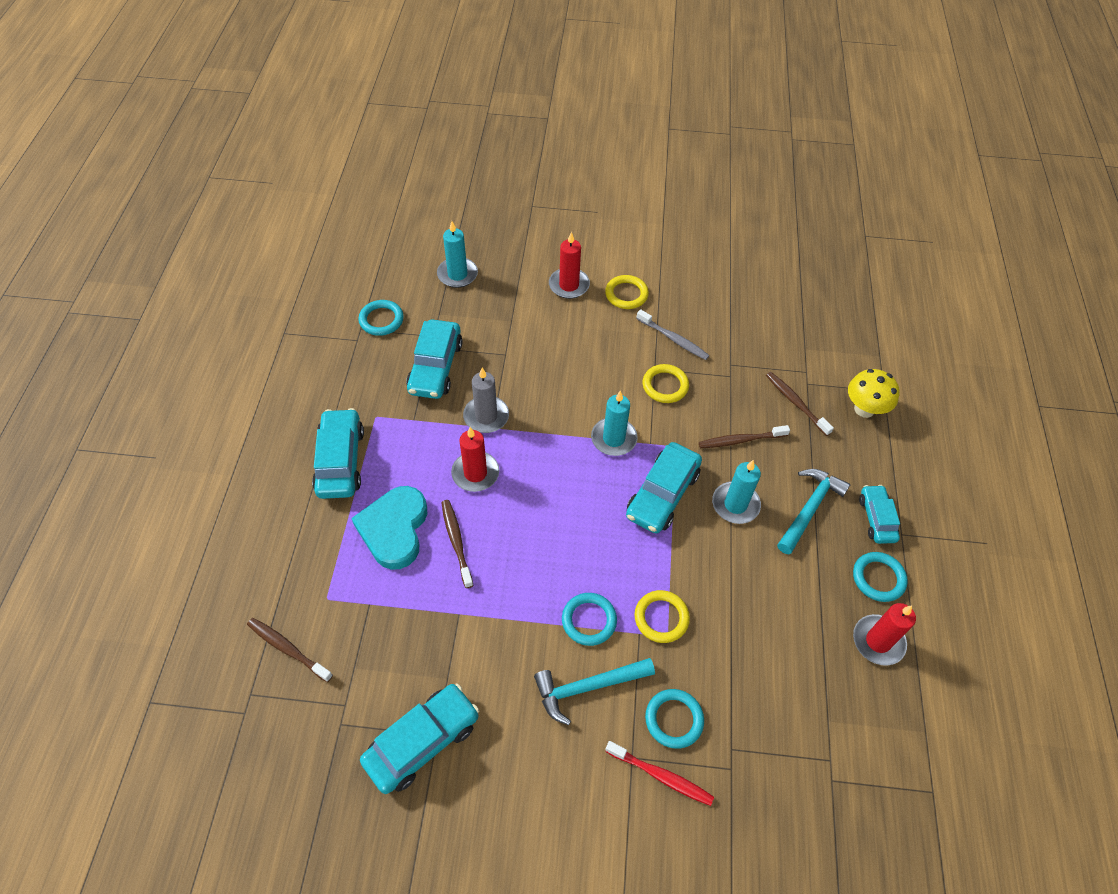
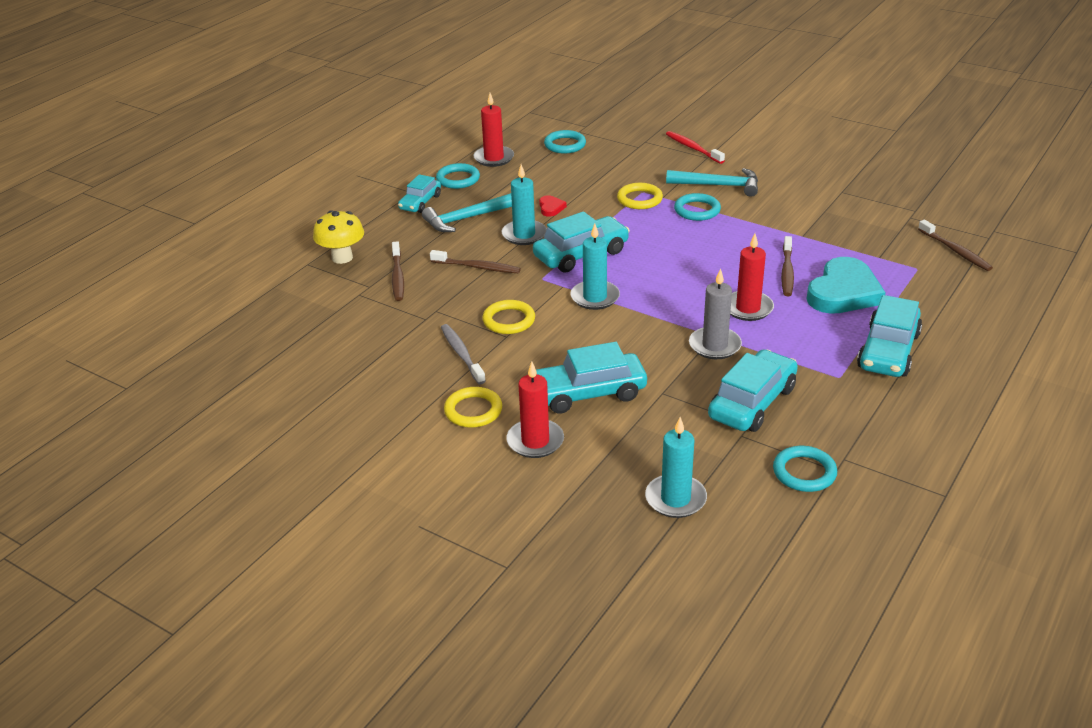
camera: 150 degrees left, 20 degrees down
turquoise car [360,684,479,794] -> turquoise car moved to [536,342,647,414]
turquoise ring [645,689,704,749] -> turquoise ring moved to [544,130,586,154]
none -> red heart [539,195,567,217]

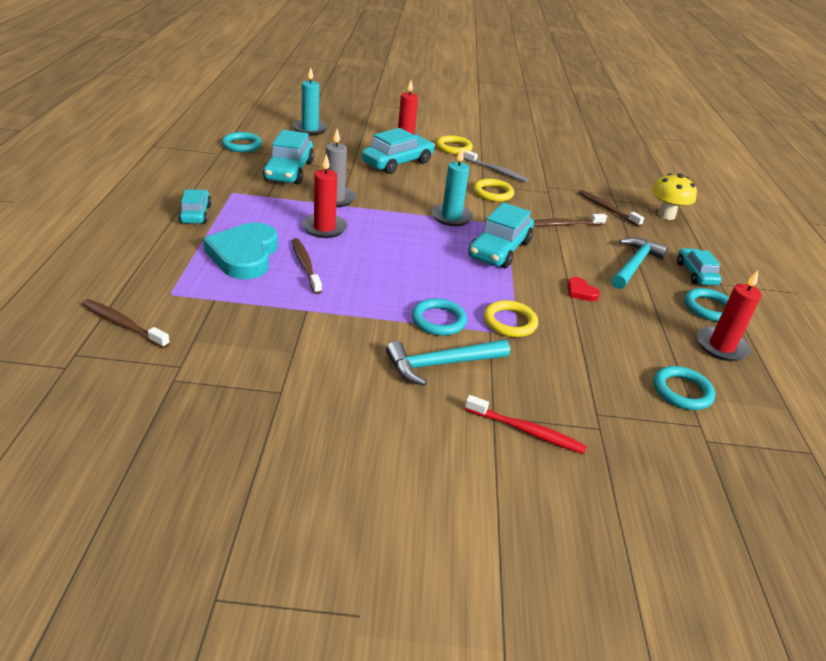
camera: 145 degrees right, 0 degrees up
turquoise candle [502,164,547,245] -> none
turquoise car [857,295,922,377] -> turquoise car [178,189,211,224], size x0.62

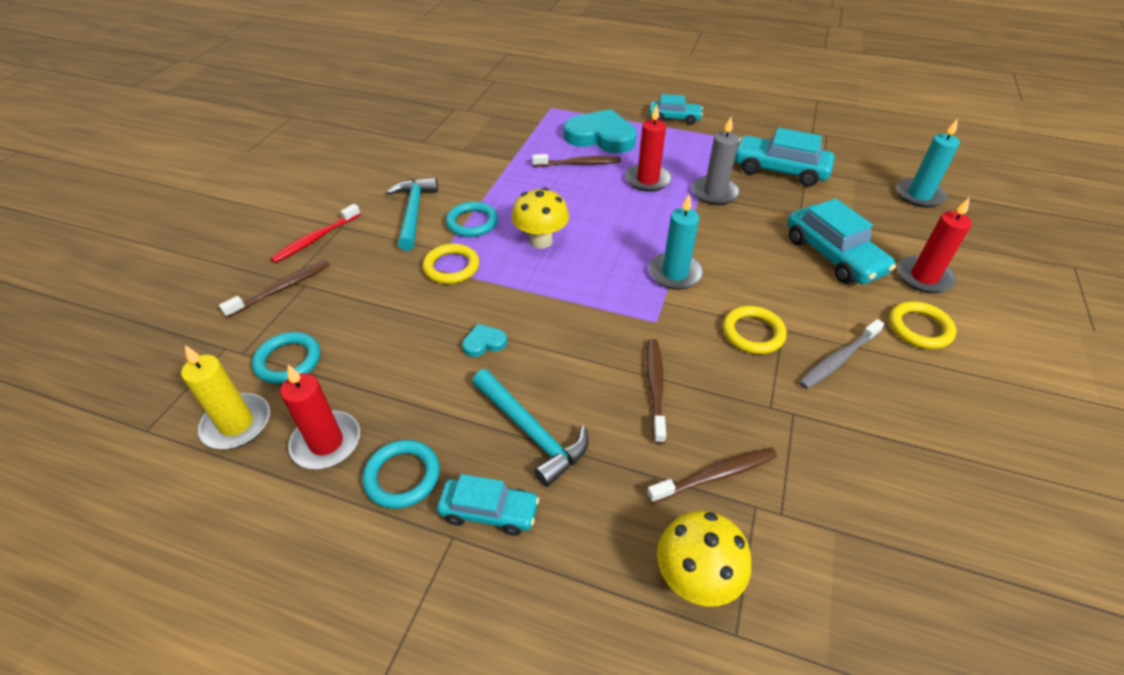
camera: 110 degrees right, 10 degrees up
brown toothbrush [82,299,170,348] -> brown toothbrush moved to [219,260,330,318]
turquoise ring [222,132,262,152] -> none
turquoise car [468,202,534,268] -> none
red heart [567,277,600,301] -> turquoise heart [462,324,507,357]
none -> yellow candle [181,345,270,449]
none -> yellow mushroom [512,187,569,249]

